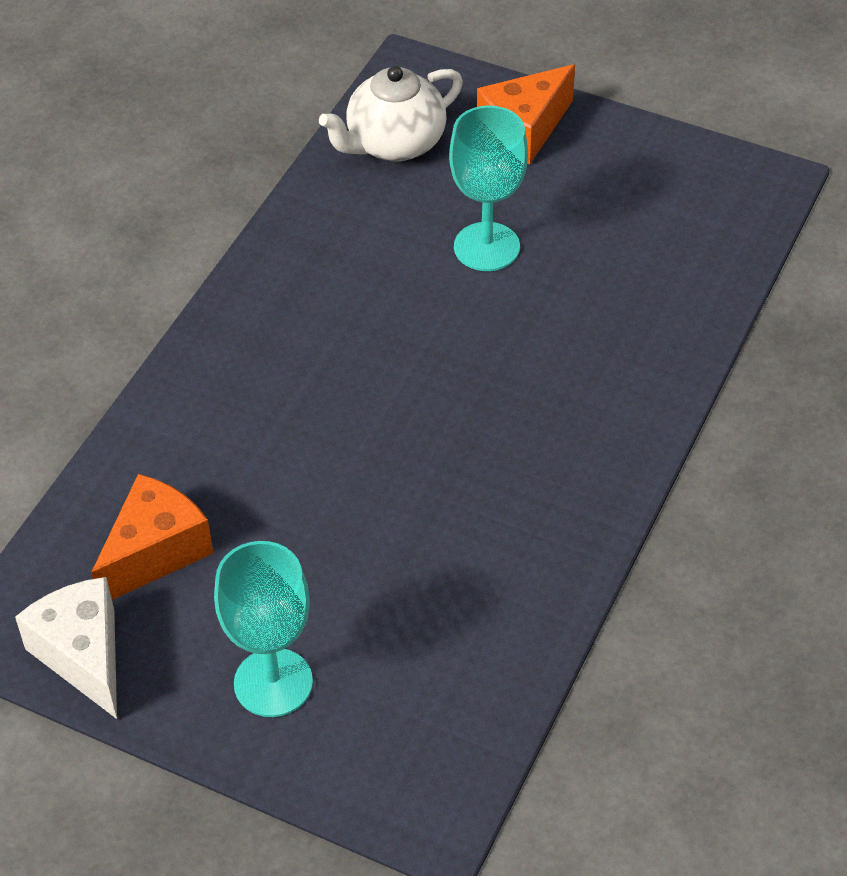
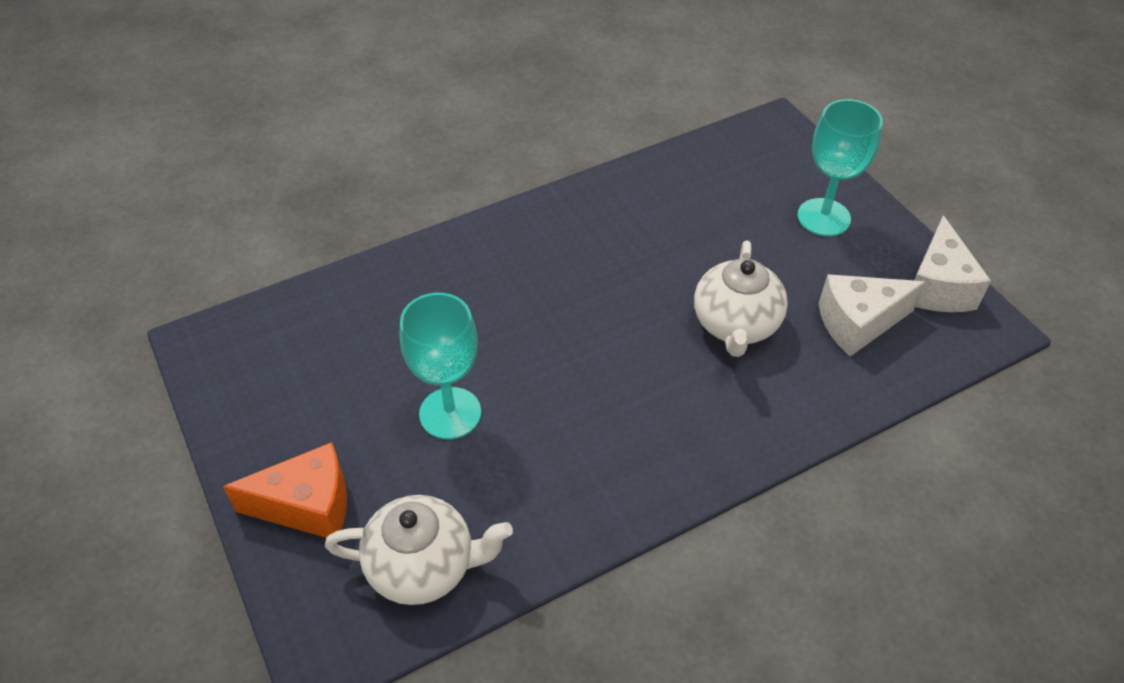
camera: 145 degrees left, 0 degrees up
orange cheese [91,474,213,600] -> white cheese [819,274,926,357]
none -> white teapot [694,241,788,357]

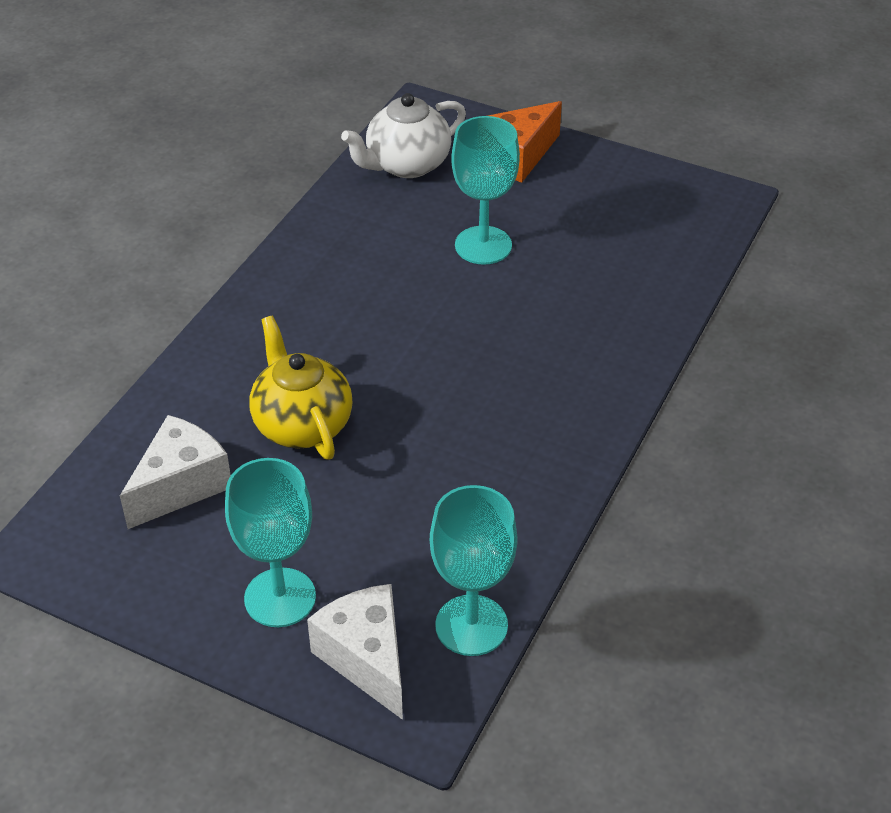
camera: 145 degrees right, 5 degrees down
white teapot [694,241,788,357] -> yellow teapot [250,316,353,460]
white cheese [915,215,991,312] -> white cheese moved to [307,584,403,720]
none -> turquoise goblet [430,485,518,656]

